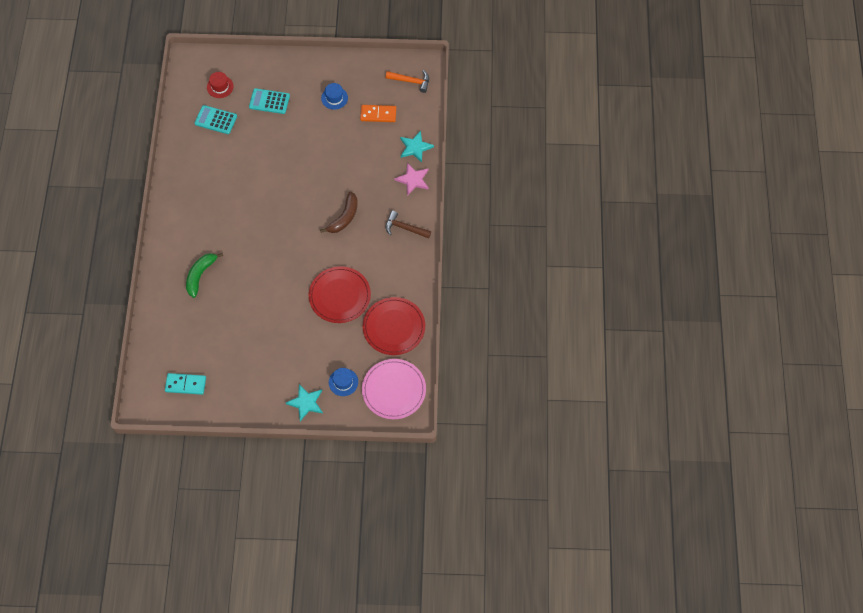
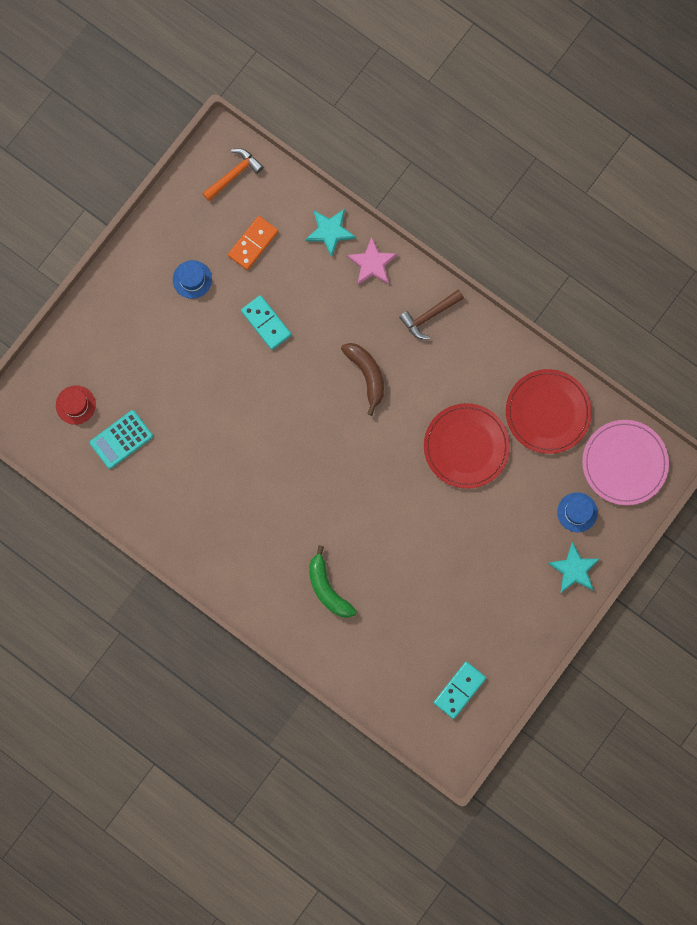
camera: 55 degrees left, 15 degrees up
turquoise calculator [249,88,290,114] -> none
none -> turquoise domino [241,295,291,350]

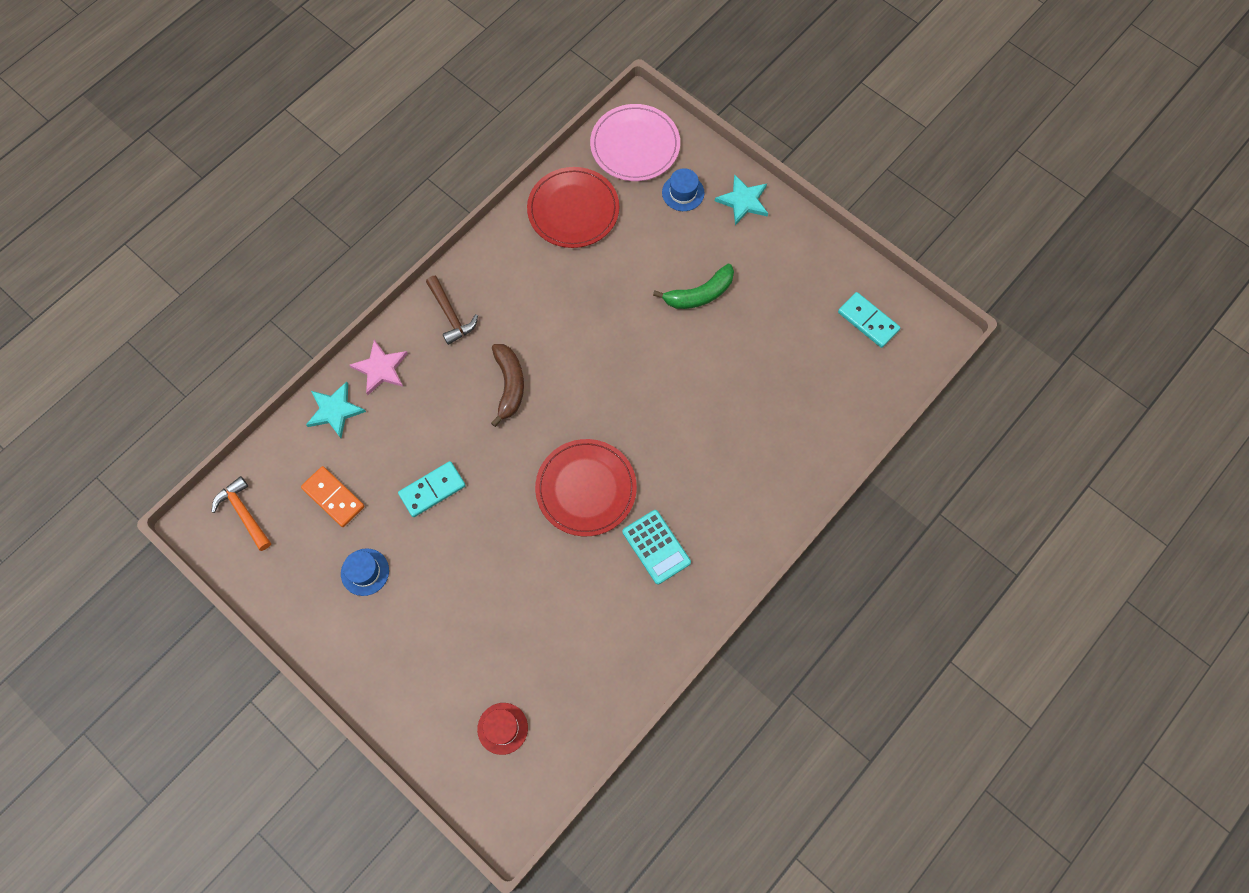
camera: 85 degrees left, 10 degrees down
turquoise calculator [90,410,153,469] -> turquoise calculator moved to [623,510,691,584]
green banana [309,545,357,618] -> green banana moved to [653,264,734,309]
brown banana [341,343,384,416] -> brown banana turned 105 degrees clockwise [491,344,524,427]
red plate [424,403,510,489] -> red plate moved to [535,439,637,536]

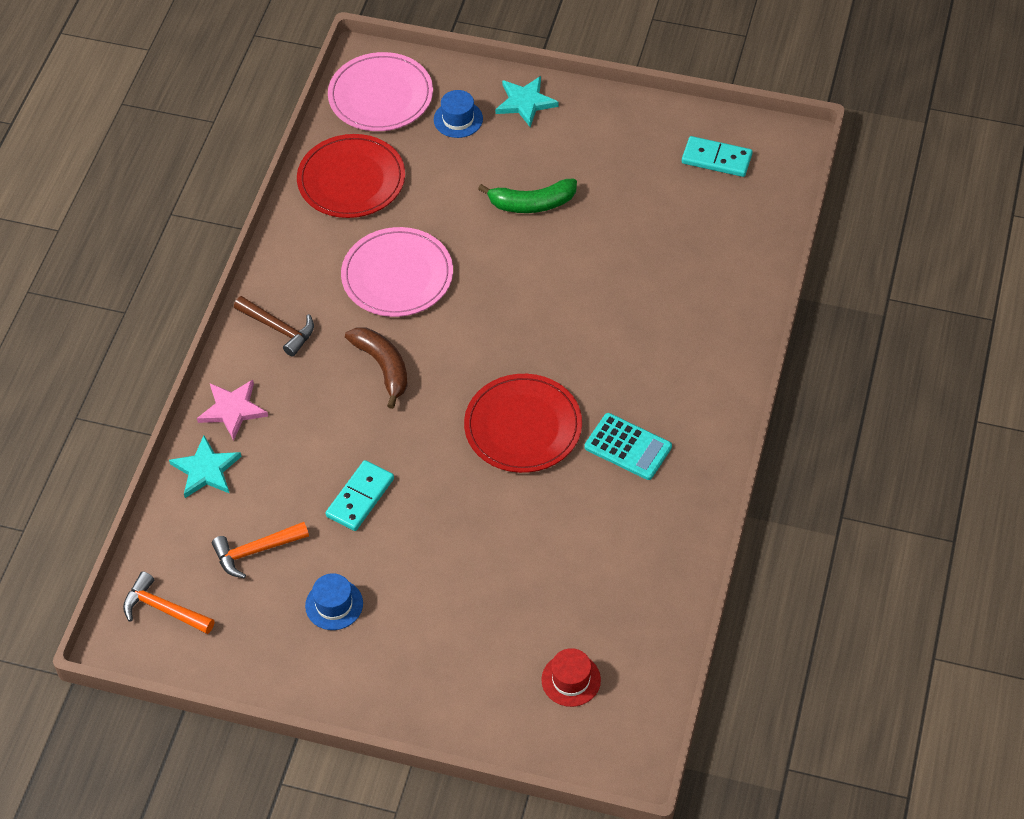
camera: 25 degrees left, 15 degrees down
orange domino [301,466,365,527] -> orange hammer [212,522,309,578]
green banana [653,264,734,309] -> green banana turned 45 degrees clockwise [478,179,577,213]
none -> pink plate [341,227,453,317]

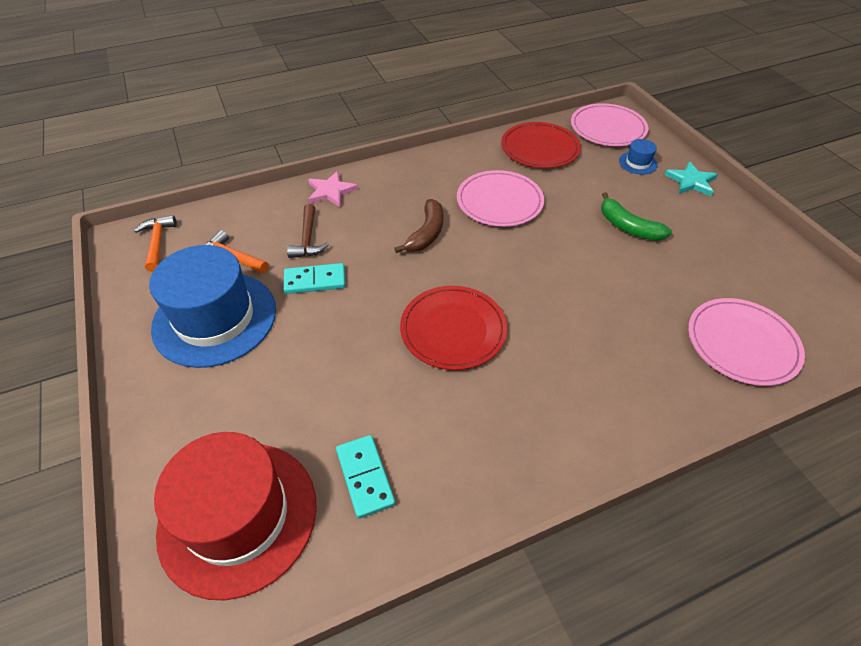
camera: 50 degrees right, 5 degrees down
turquoise star [169,435,242,498] -> none
brown hammer [234,296,314,357] -> brown hammer moved to [287,204,329,258]
blue hat [305,573,363,630] -> blue hat [149,245,276,368], size x2.49
red hat [541,648,601,707] -> red hat [154,432,317,600], size x2.49
turquoise calculator [584,413,672,480] -> none
turquoise domino [682,136,753,177] -> turquoise domino moved to [336,435,395,518]
none -> pink plate [688,298,805,386]

